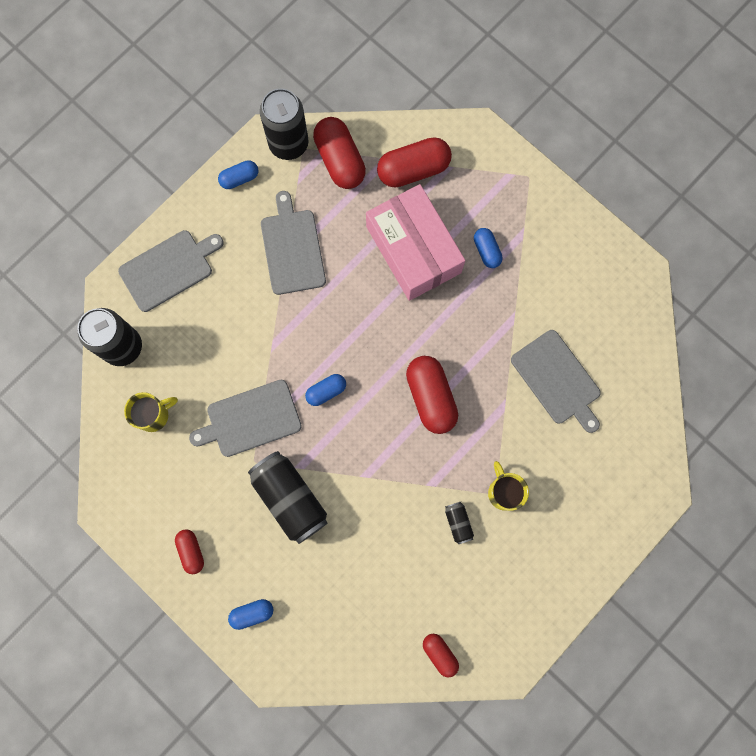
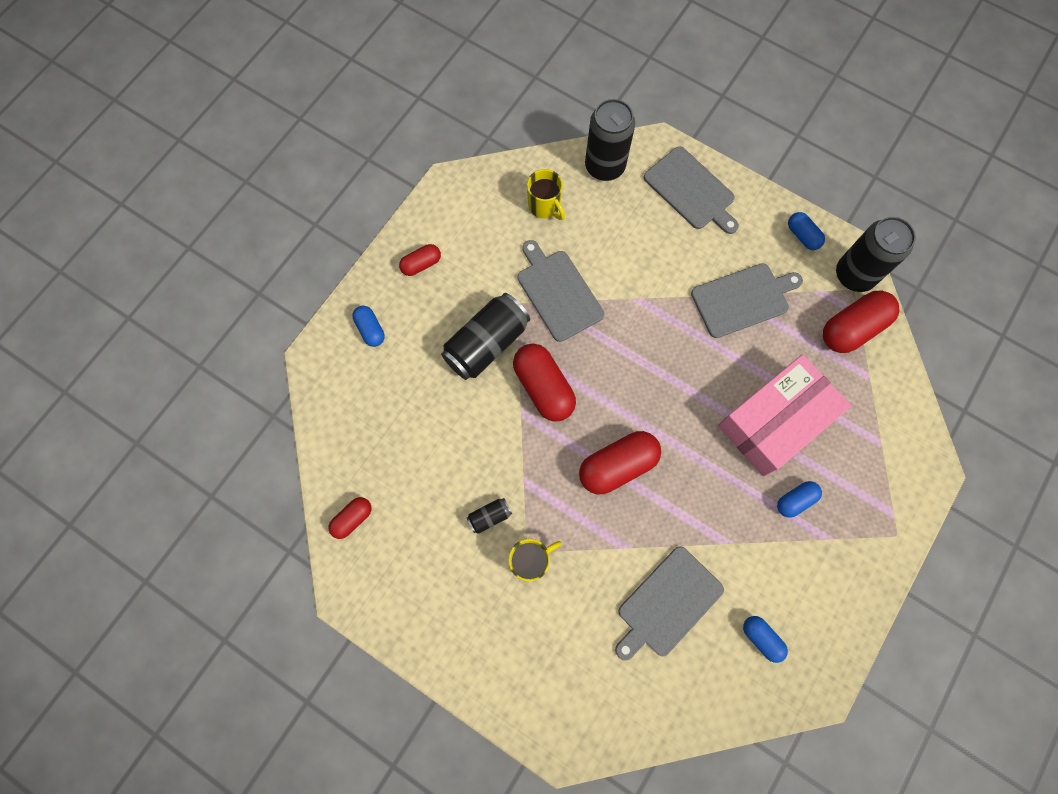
camera: 80 degrees right, 5 degrees down
blue capsule [305,374,346,406] -> blue capsule moved to [743,616,788,663]
red capsule [377,137,452,188] -> red capsule moved to [513,344,576,422]

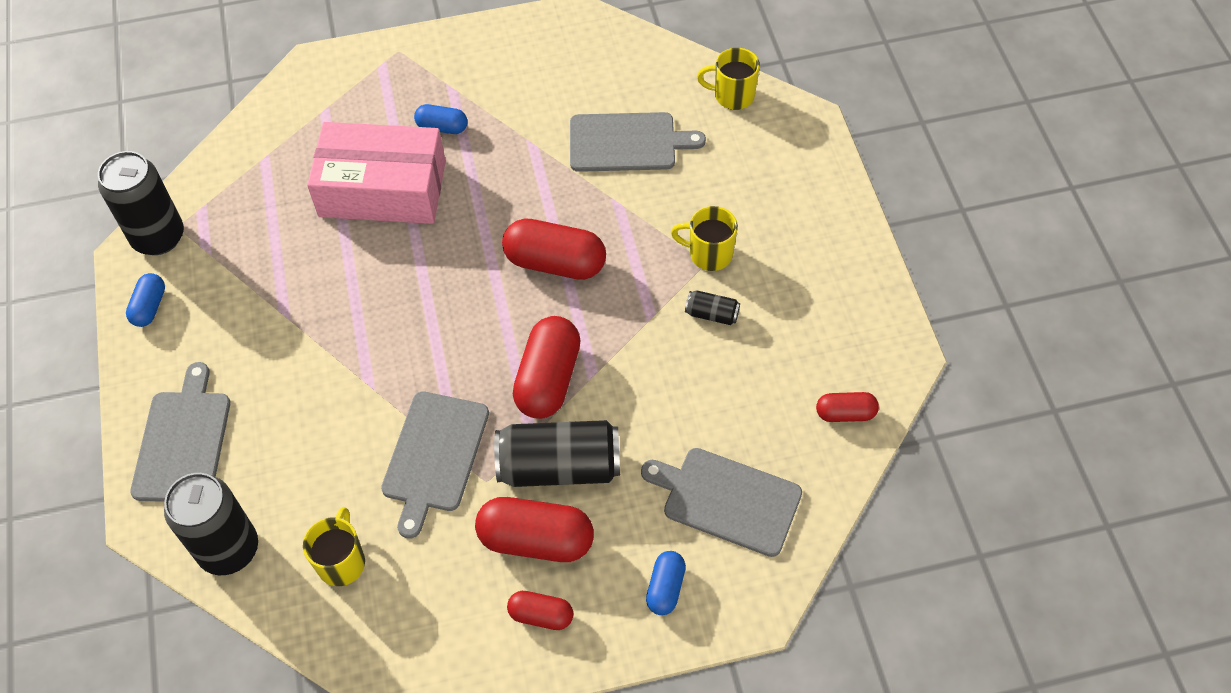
camera: 135 degrees left, 15 degrees down
grey cutting board [691,263,803,338] -> grey cutting board moved to [641,448,802,557]
blue capsule [743,616,788,663] -> none
red capsule [823,291,900,353] -> red capsule moved to [475,497,594,562]
none -> yellow mug [697,48,760,110]

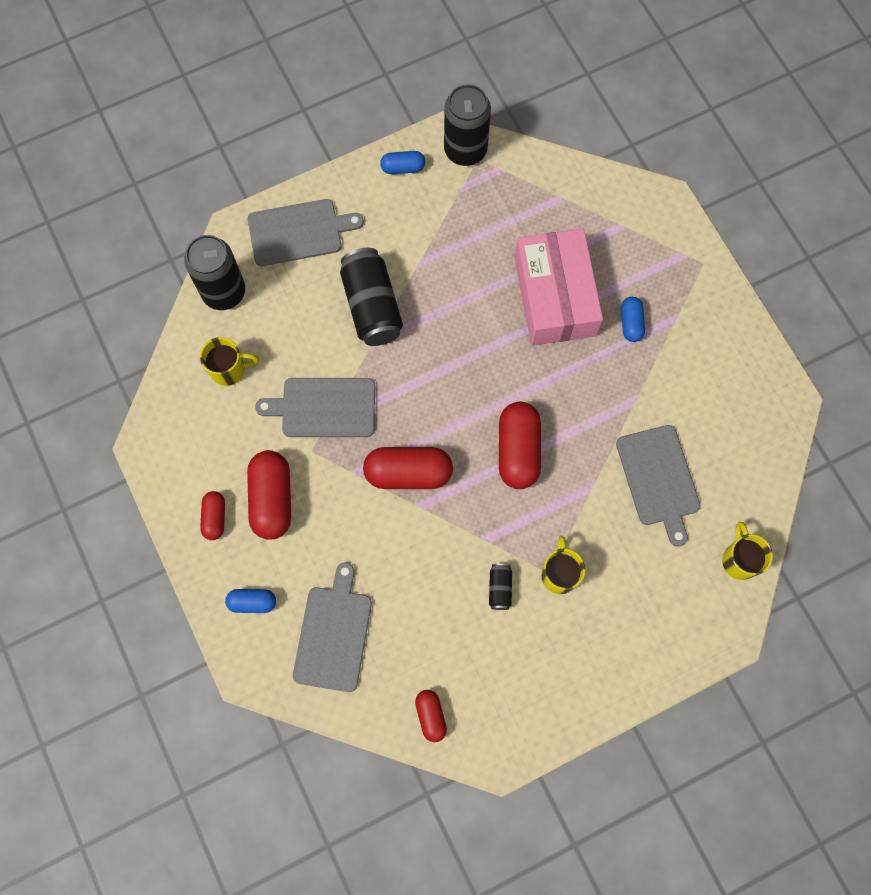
camera: 75 degrees right, 15 degrees up
black can [494,420,620,487] -> black can moved to [340,248,403,346]

